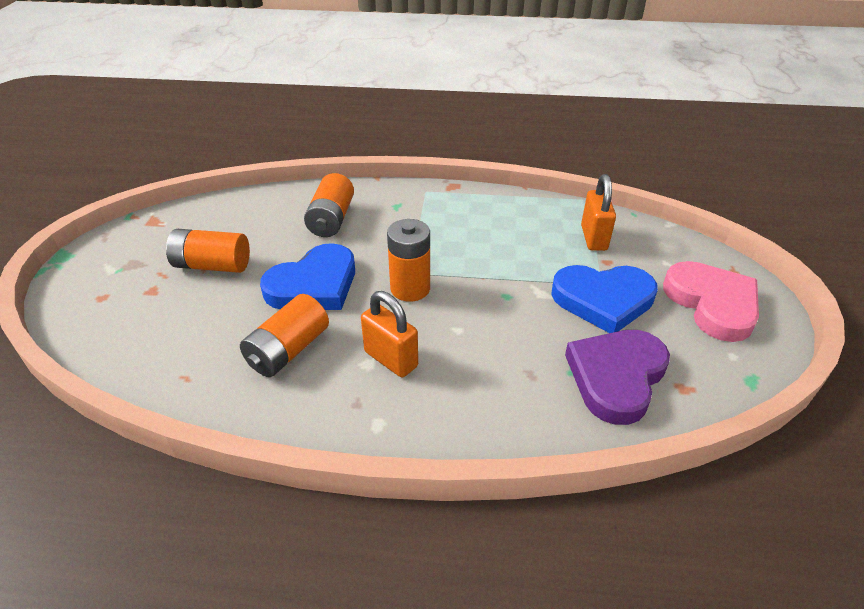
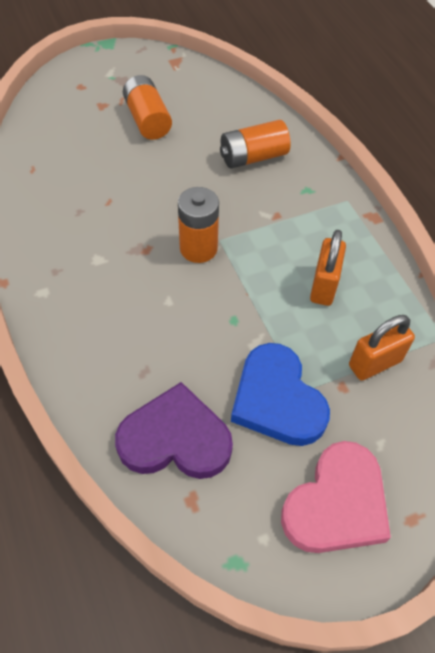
camera: 60 degrees right, 15 degrees up
orange battery [240,294,329,377] -> none
blue heart [260,243,355,310] -> none
orange padlock [361,291,418,377] -> orange padlock moved to [310,230,346,306]

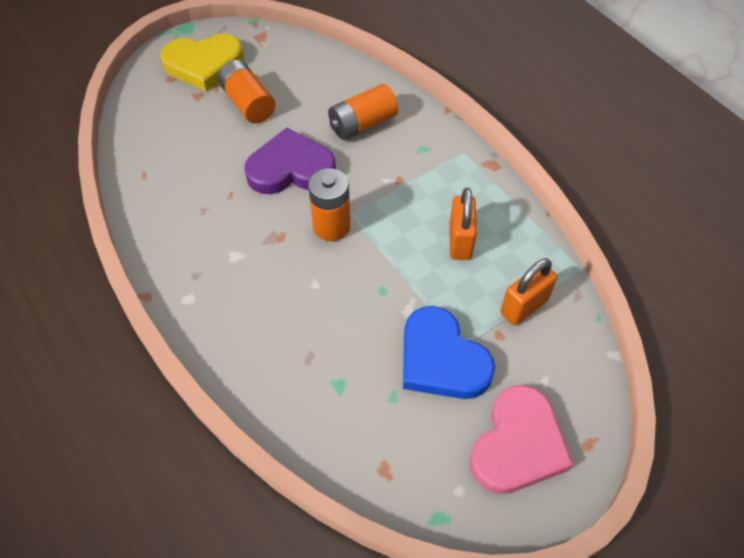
camera: 10 degrees left, 0 degrees up
purple heart [115,382,233,479] -> purple heart moved to [244,128,336,194]
none -> yellow heart [160,34,244,91]

